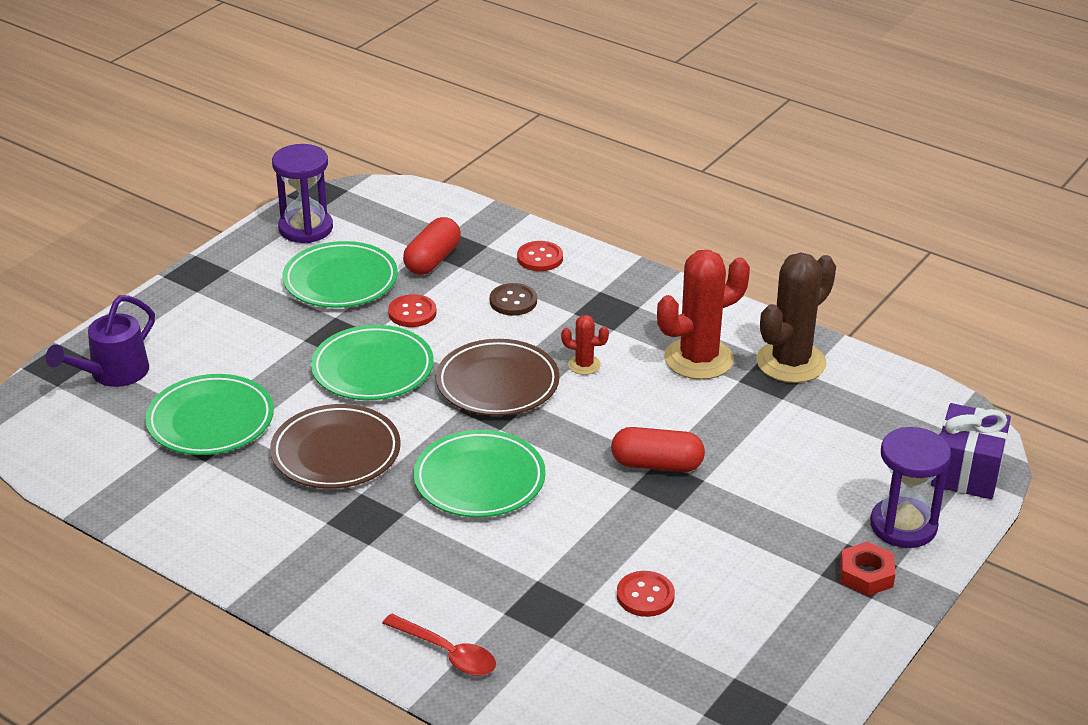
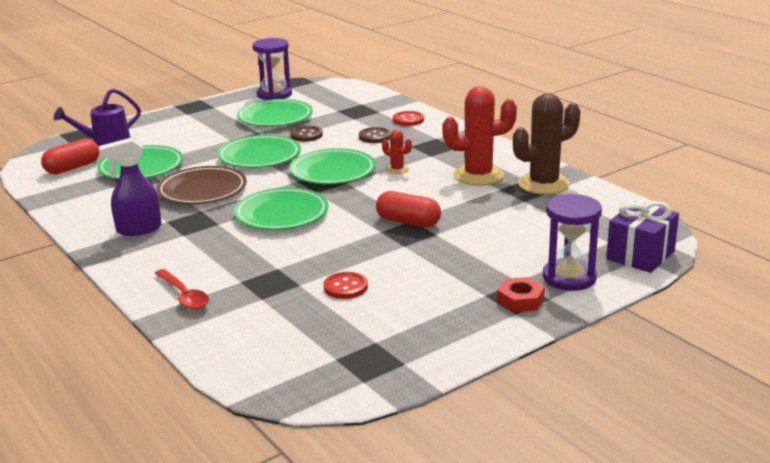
camera: 20 degrees right, 10 degrees down
red button [388,294,437,327] -> brown button [290,126,323,142]
red capsule [403,217,461,275] -> red capsule moved to [41,138,99,174]
brown plate [436,339,560,416] -> green plate [289,148,376,184]
none -> purple spray bottle [99,138,162,236]

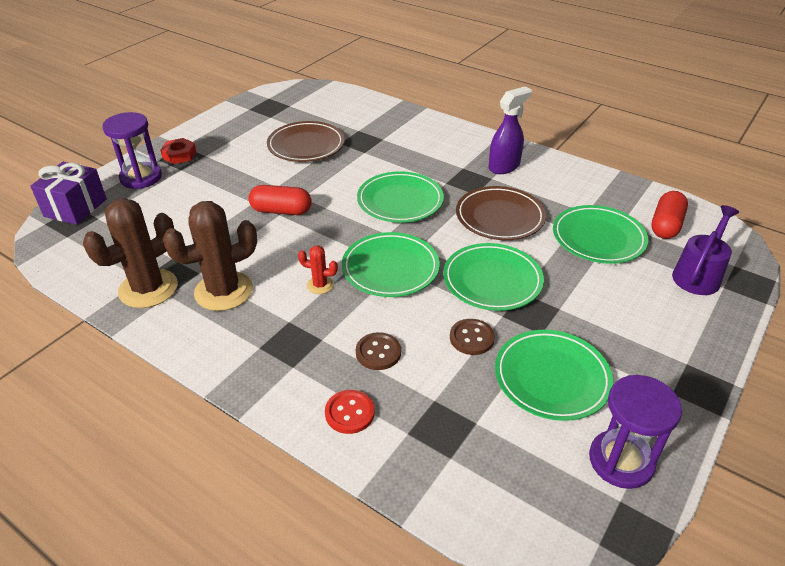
camera: 160 degrees right, 15 degrees up
red spoon [155,269,209,309] -> none
red button [324,272,368,299] -> brown plate [267,121,345,162]
red cactus [442,86,517,185] -> brown cactus [163,201,257,311]

